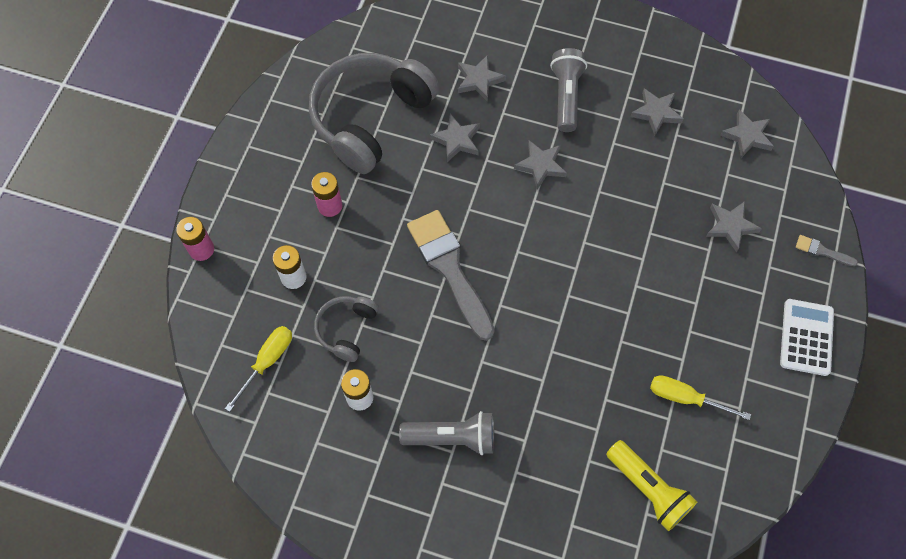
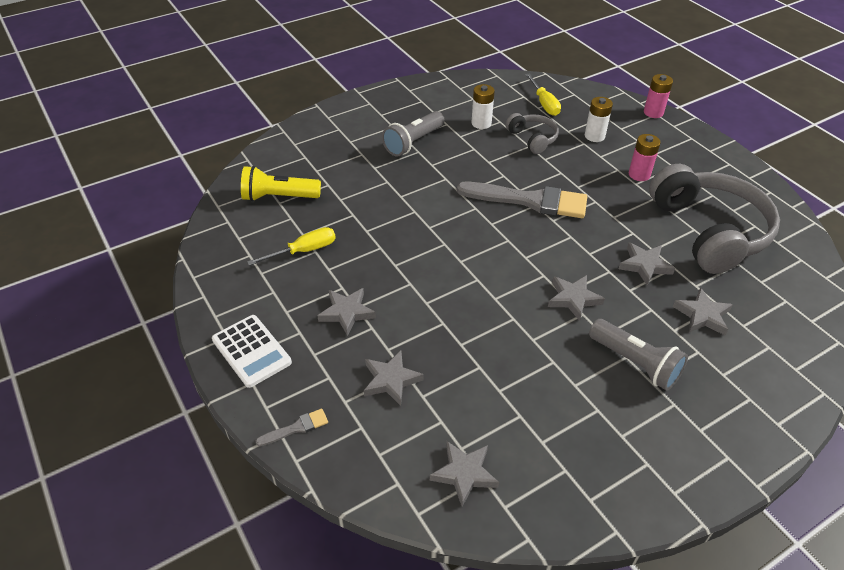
camera: 130 degrees right, 20 degrees down
grey star [630,89,683,136] -> grey star moved to [317,288,376,336]

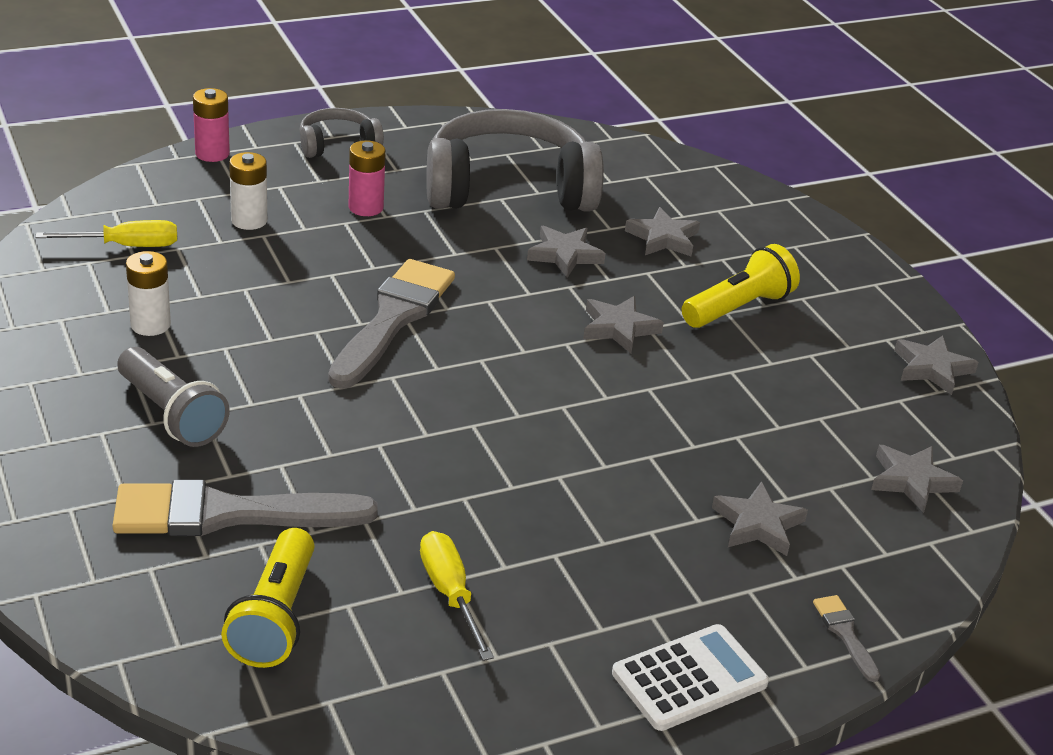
camera: 85 degrees left, 10 degrees down
grey star [317,288,376,336] -> grey star moved to [894,335,979,395]
grey headphones [505,113,559,154] -> grey headphones moved to [299,108,384,158]
grey flashlight [589,319,688,391] -> yellow flashlight [682,244,800,328]
none -> grey brush [112,480,378,536]

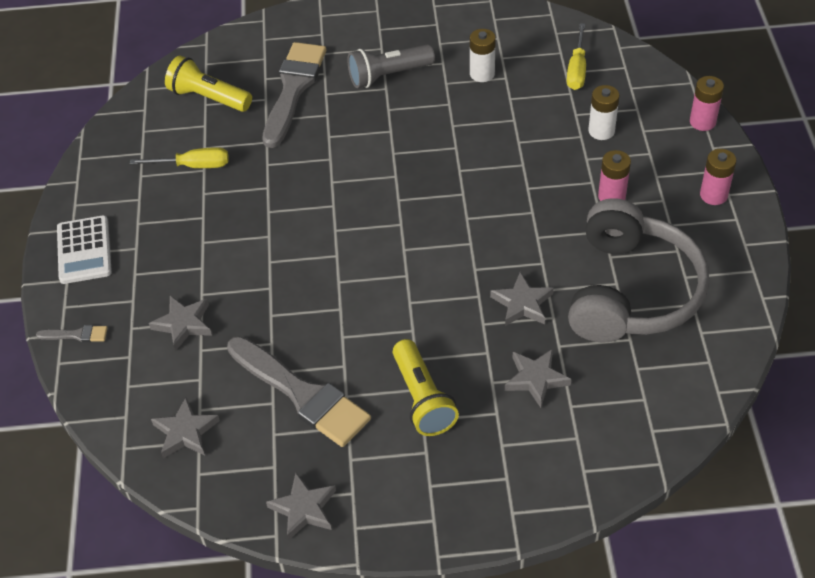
camera: 115 degrees right, 15 degrees up
grey headphones [299,108,384,158] -> pink battery [700,149,736,205]
grey brush [328,259,455,389] -> grey brush moved to [227,336,371,447]
grey star [583,296,664,353] -> none

